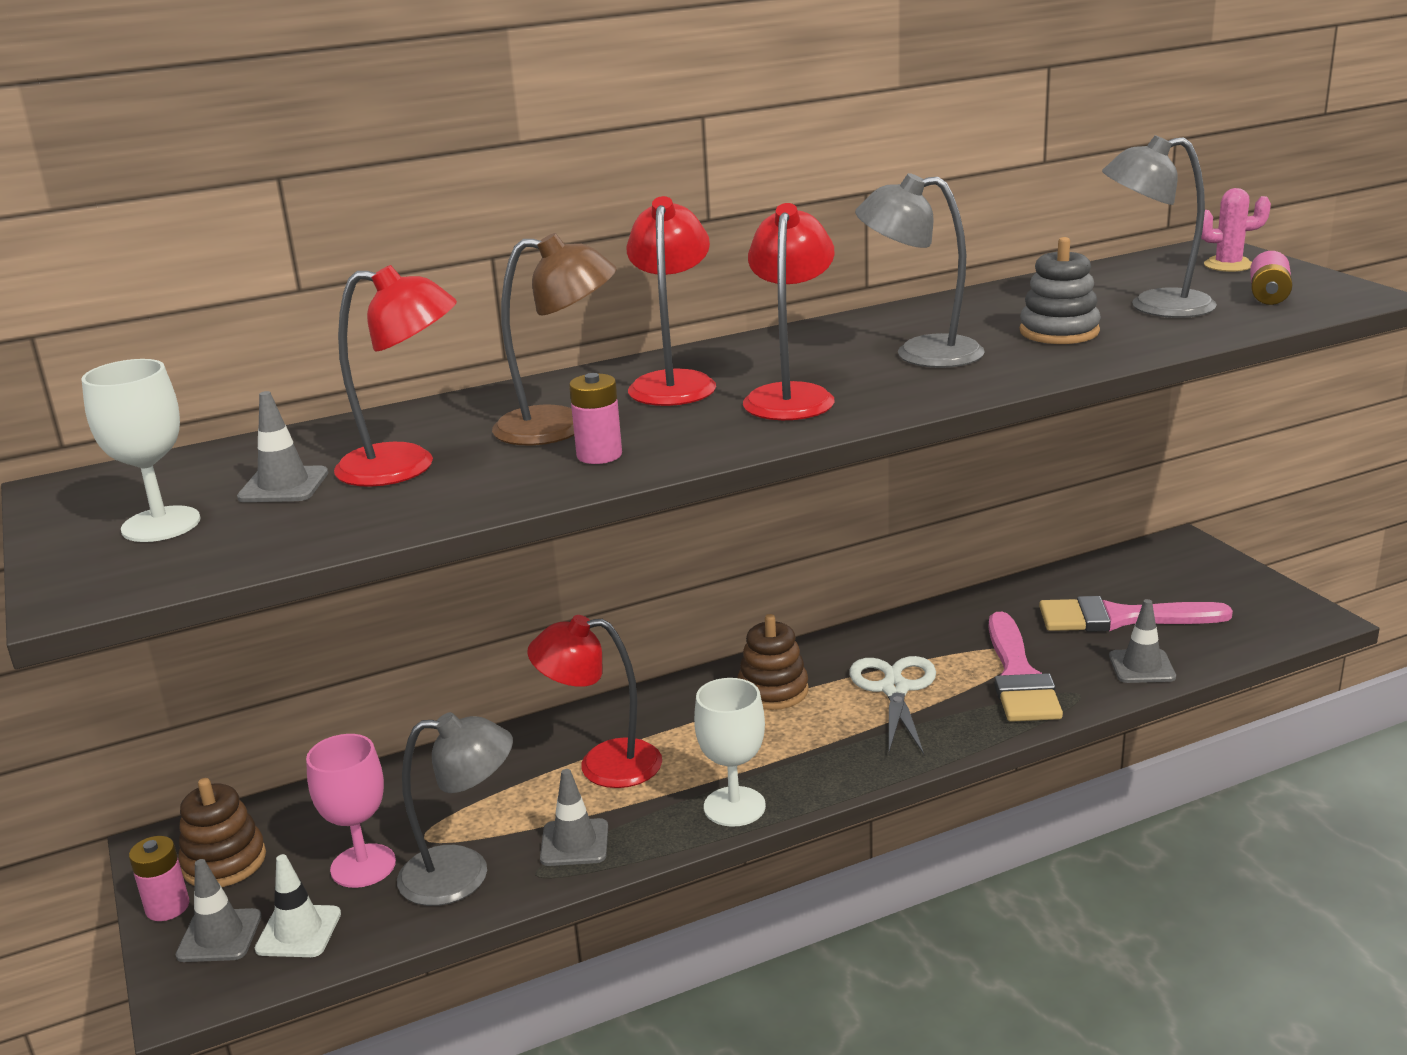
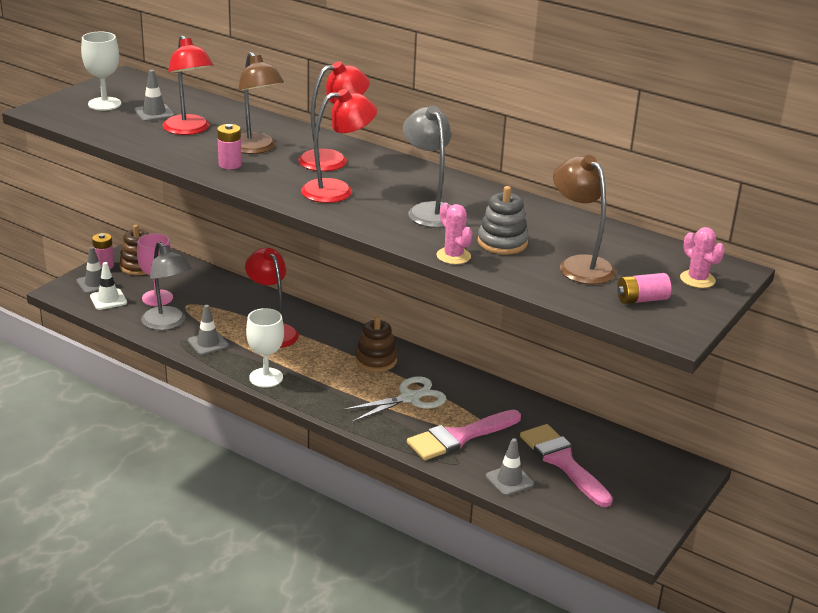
camera: 55 degrees right, 5 degrees up
grey lamp [1102,135,1217,318] -> brown lamp [553,155,616,284]
none -> pink cactus [436,203,472,264]

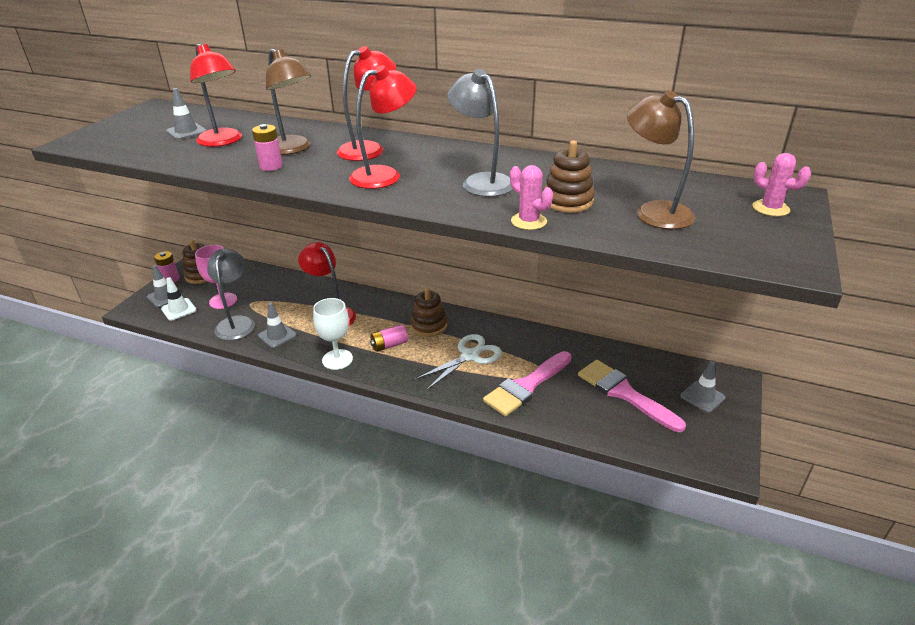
camera: 10 degrees left, 5 degrees up
white goblet [81,32,121,110] -> none
grey lamp [141,242,192,330] -> grey lamp turned 135 degrees counterclockwise [207,249,255,340]
grey stacking toy [478,186,529,255] -> brown stacking toy [543,141,595,213]
grey traffic cone [486,438,534,496] -> grey traffic cone moved to [680,361,726,413]
pink battery [617,273,671,304] -> pink battery moved to [370,324,408,352]

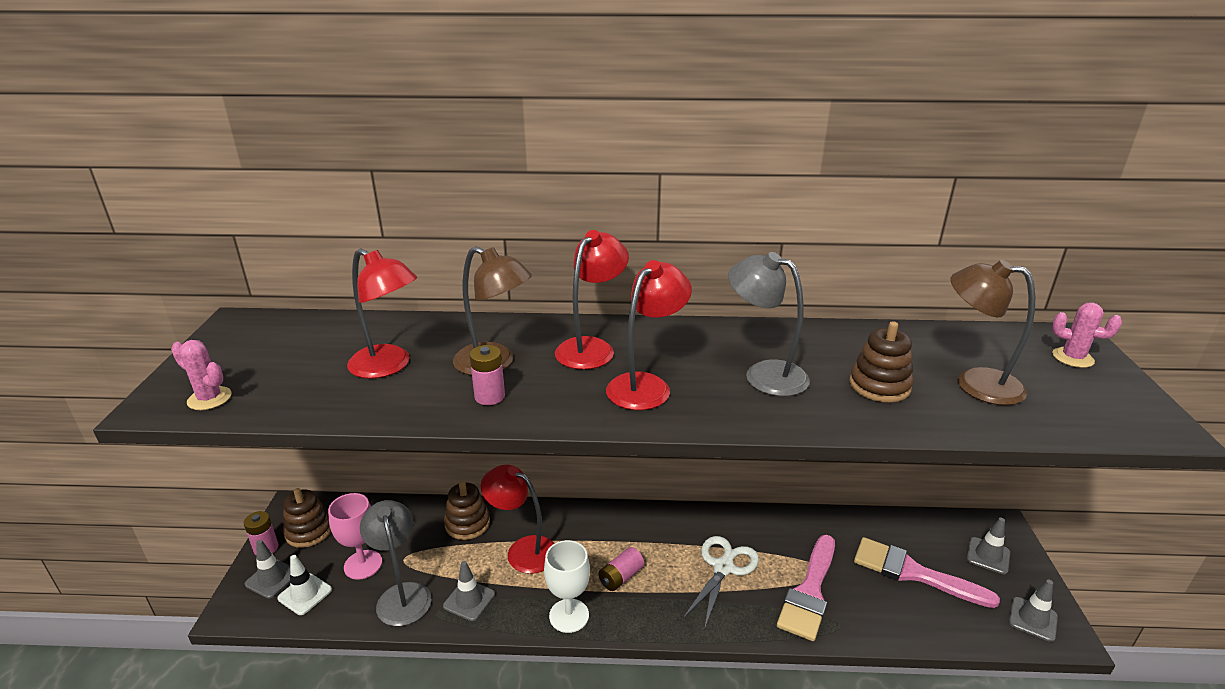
camera: 20 degrees left, 5 degrees down
grey traffic cone [166,88,207,140] -> grey traffic cone moved to [1009,579,1058,642]
brown stacking toy [410,288,447,337] -> brown stacking toy moved to [444,481,490,540]
pink cactus [510,165,553,230] -> pink cactus moved to [171,340,232,410]

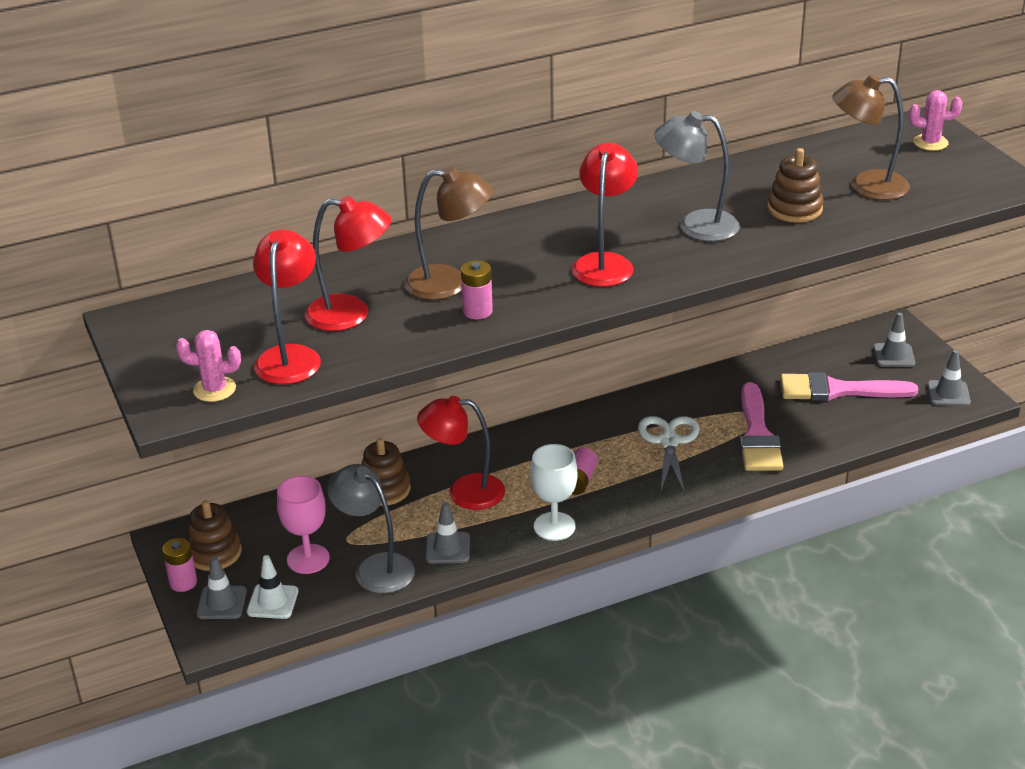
camera: 25 degrees left, 5 degrees up
red lamp [555,230,629,370] -> red lamp moved to [253,229,321,384]

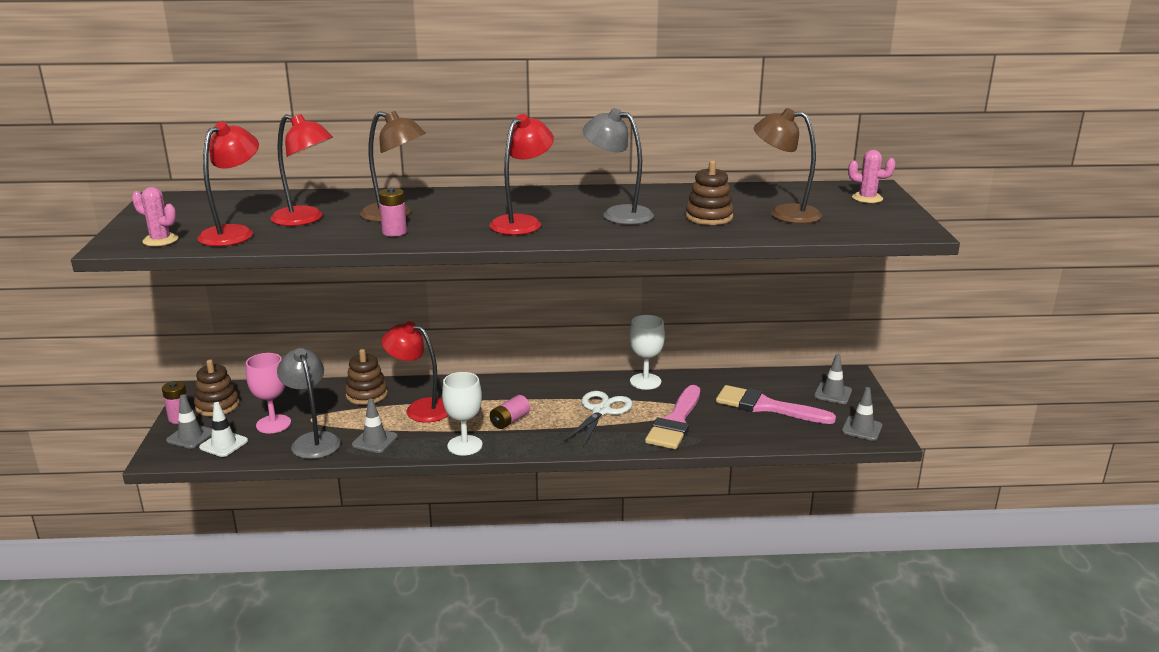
camera: 20 degrees right, 10 degrees down
none -> white goblet [629,315,665,390]

